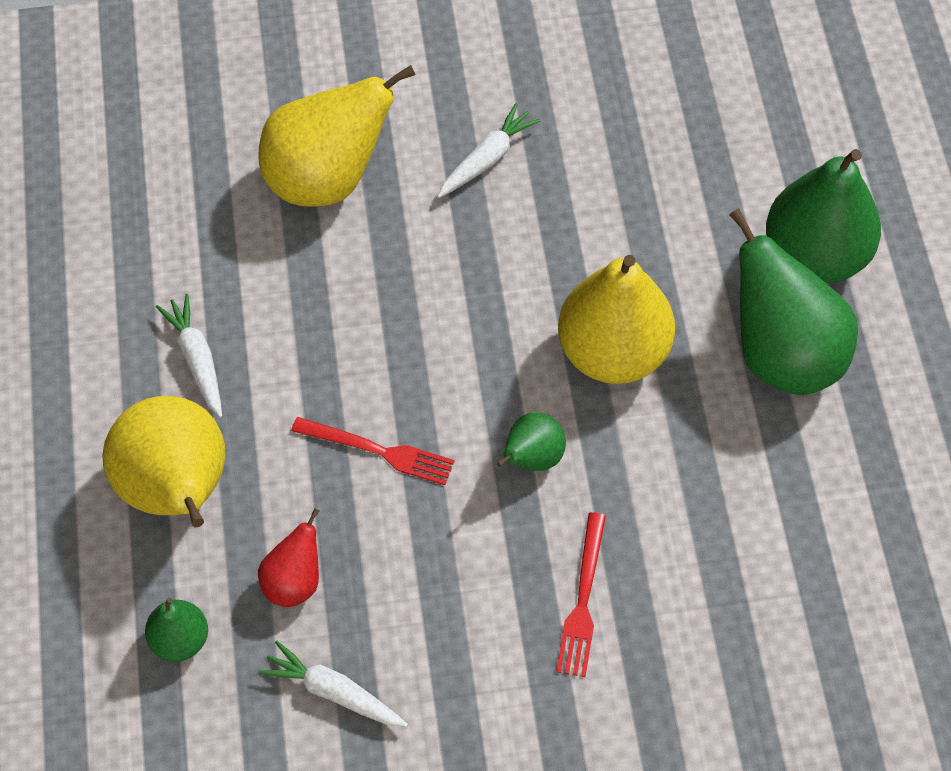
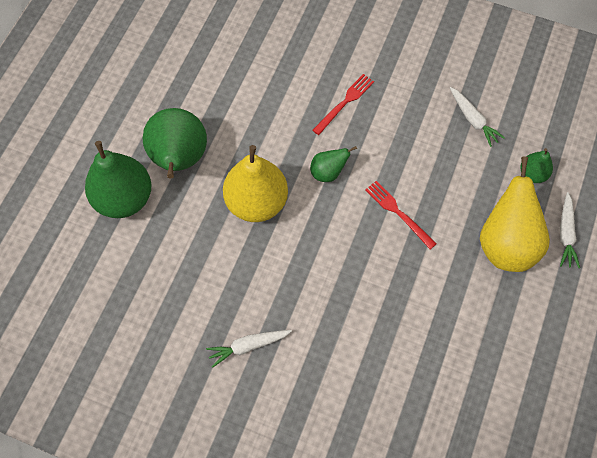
camera: 150 degrees left, 5 degrees up
white carrot [156,294,222,418] -> white carrot moved to [560,192,580,268]
yellow pear [258,65,416,207] -> none
red pear [258,508,320,607] -> none

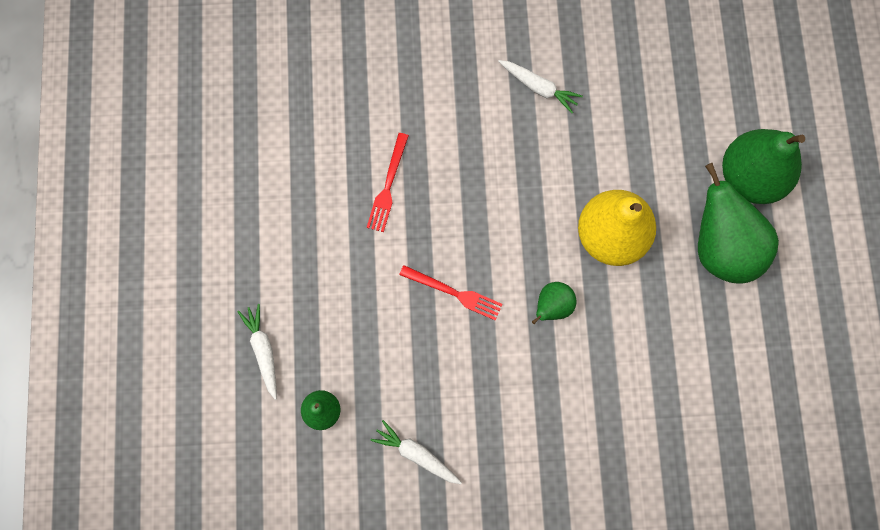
camera: 155 degrees right, 10 degrees up
white carrot [206,330,292,368] -> white carrot turned 75 degrees clockwise [498,60,583,113]
red fork [312,74,374,135] -> red fork moved to [367,133,409,232]
yellow pear [480,157,550,272] -> none

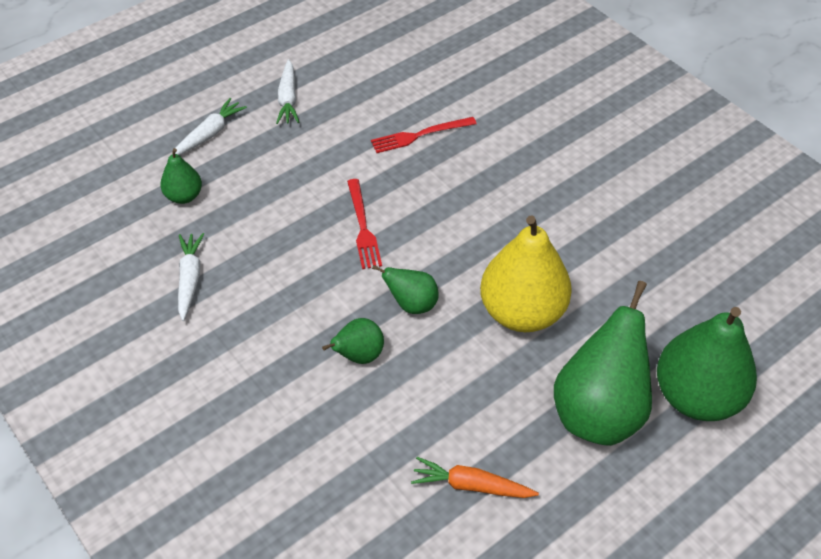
camera: 55 degrees right, 25 degrees down
white carrot [498,60,583,113] -> white carrot moved to [276,59,299,124]
none -> green pear [322,318,384,364]
none -> orange carrot [411,457,539,498]

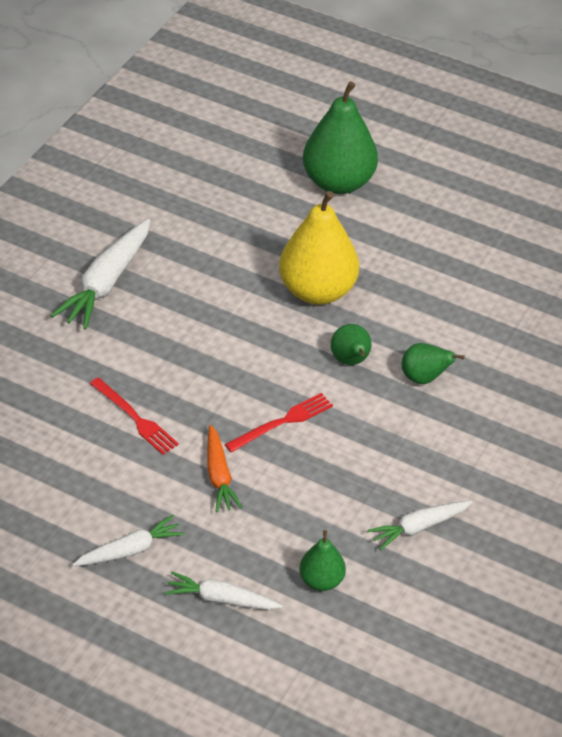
camera: 115 degrees left, 5 degrees down
orange carrot [411,457,539,498] -> orange carrot moved to [207,425,243,512]
green pear [554,281,652,446] -> none
none -> white carrot [50,219,150,329]

